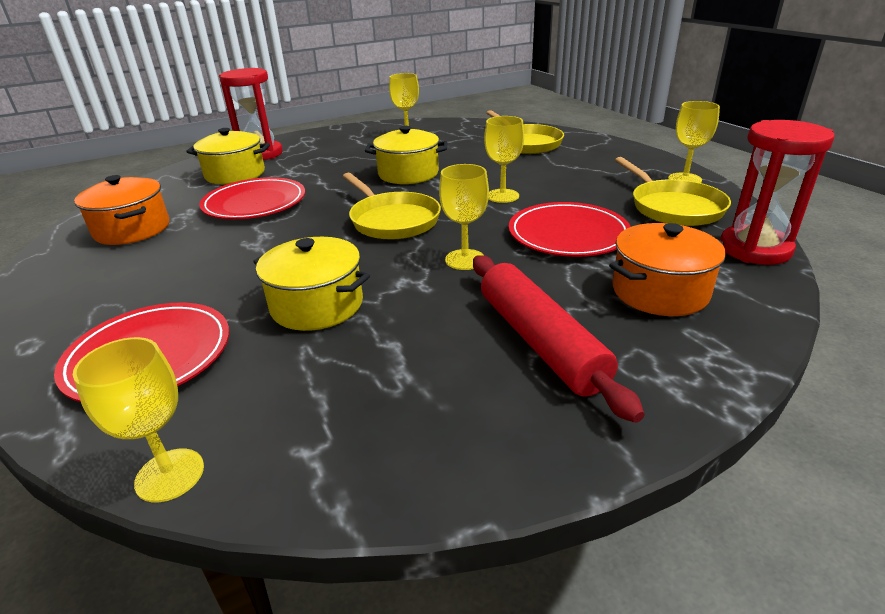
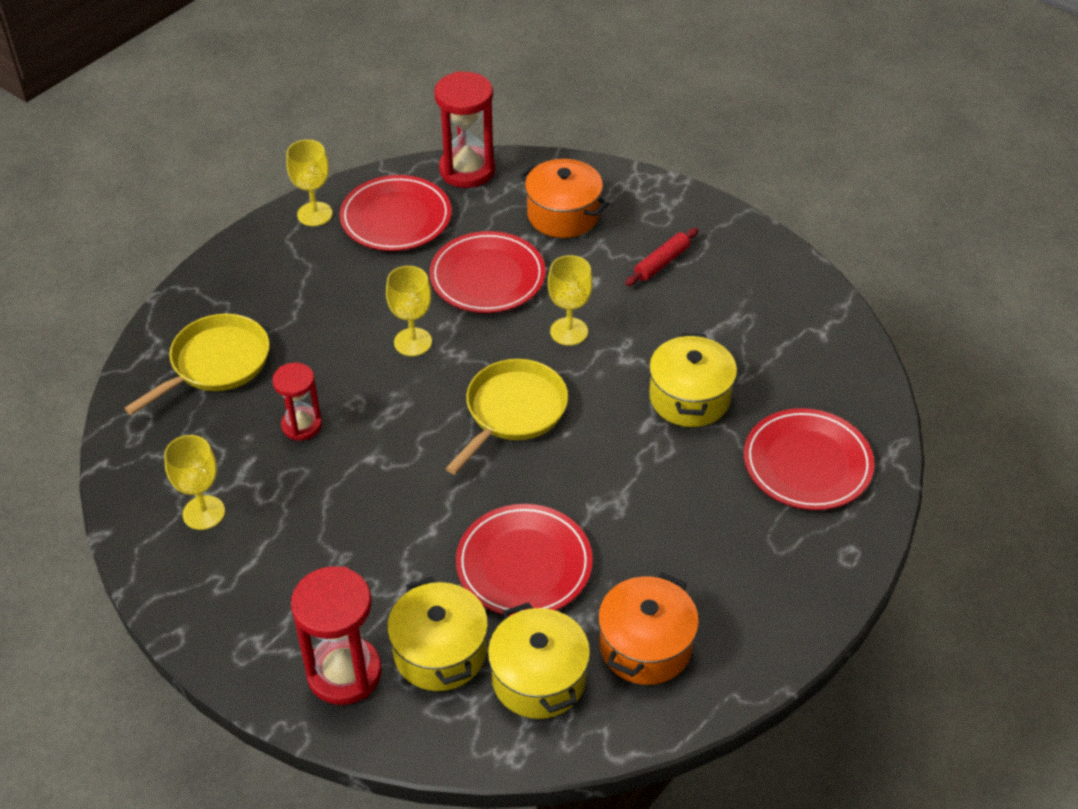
camera: 115 degrees left, 15 degrees up
yellow goblet [73,337,204,502] -> none
yellow pot [365,126,447,184] -> yellow pot moved to [488,602,590,719]
red rolling pin [473,255,645,423] -> red rolling pin [625,228,698,286], size x0.53
yellow pan [615,157,731,226] -> red plate [339,175,451,251]
none -> red hourglass [272,363,322,441]

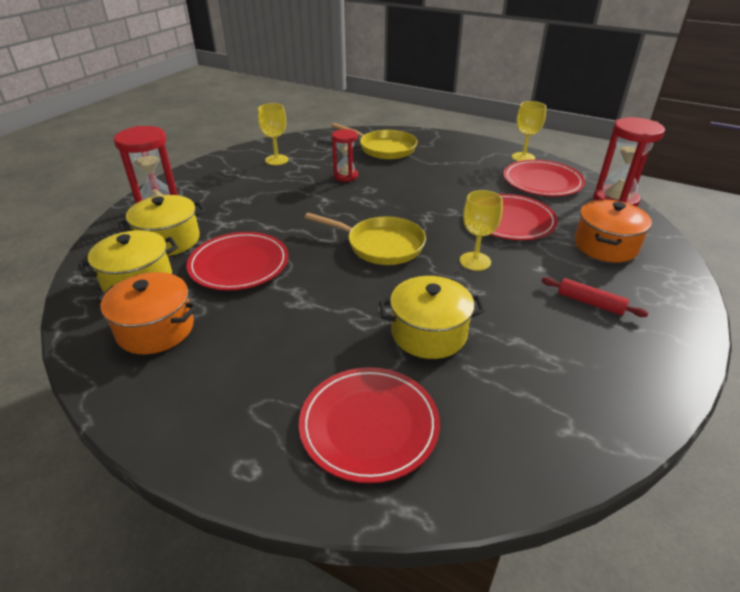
camera: 80 degrees right, 10 degrees down
yellow goblet [386,266,432,356] -> none

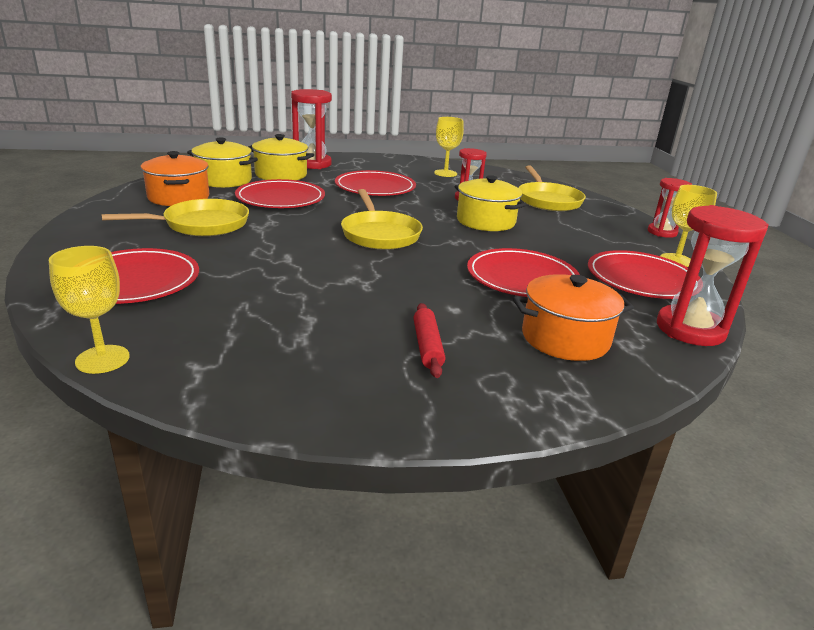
camera: 50 degrees right, 10 degrees down
yellow pot [379,276,485,359] -> yellow pot moved to [455,175,527,231]
yellow goblet [460,190,503,271] -> yellow goblet moved to [49,246,130,374]
none -> yellow pan [101,199,249,236]
none -> red plate [335,170,416,196]
none -> red hourglass [648,178,692,238]

